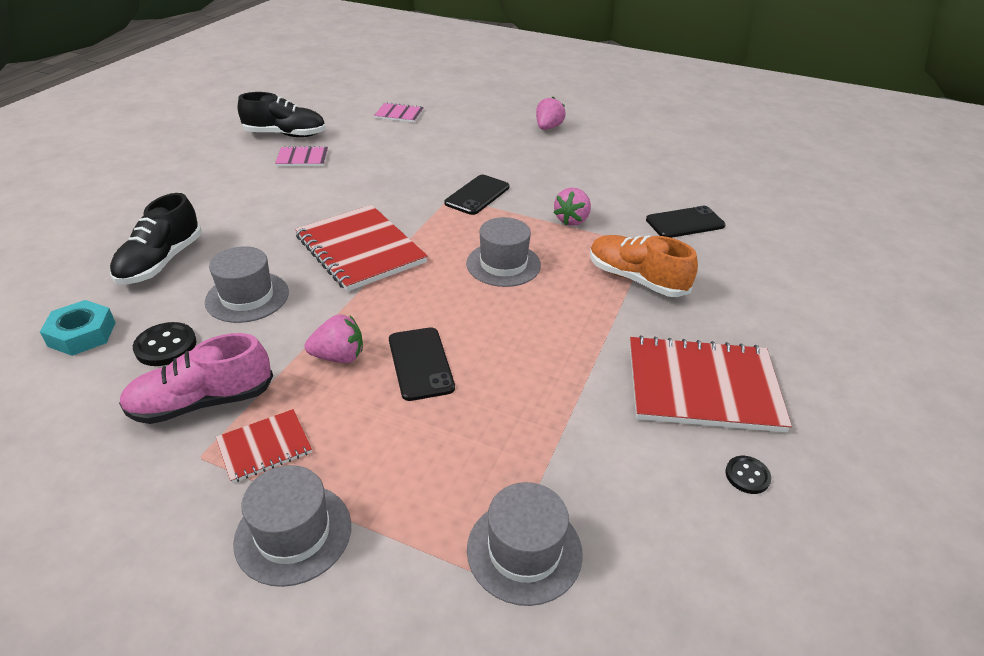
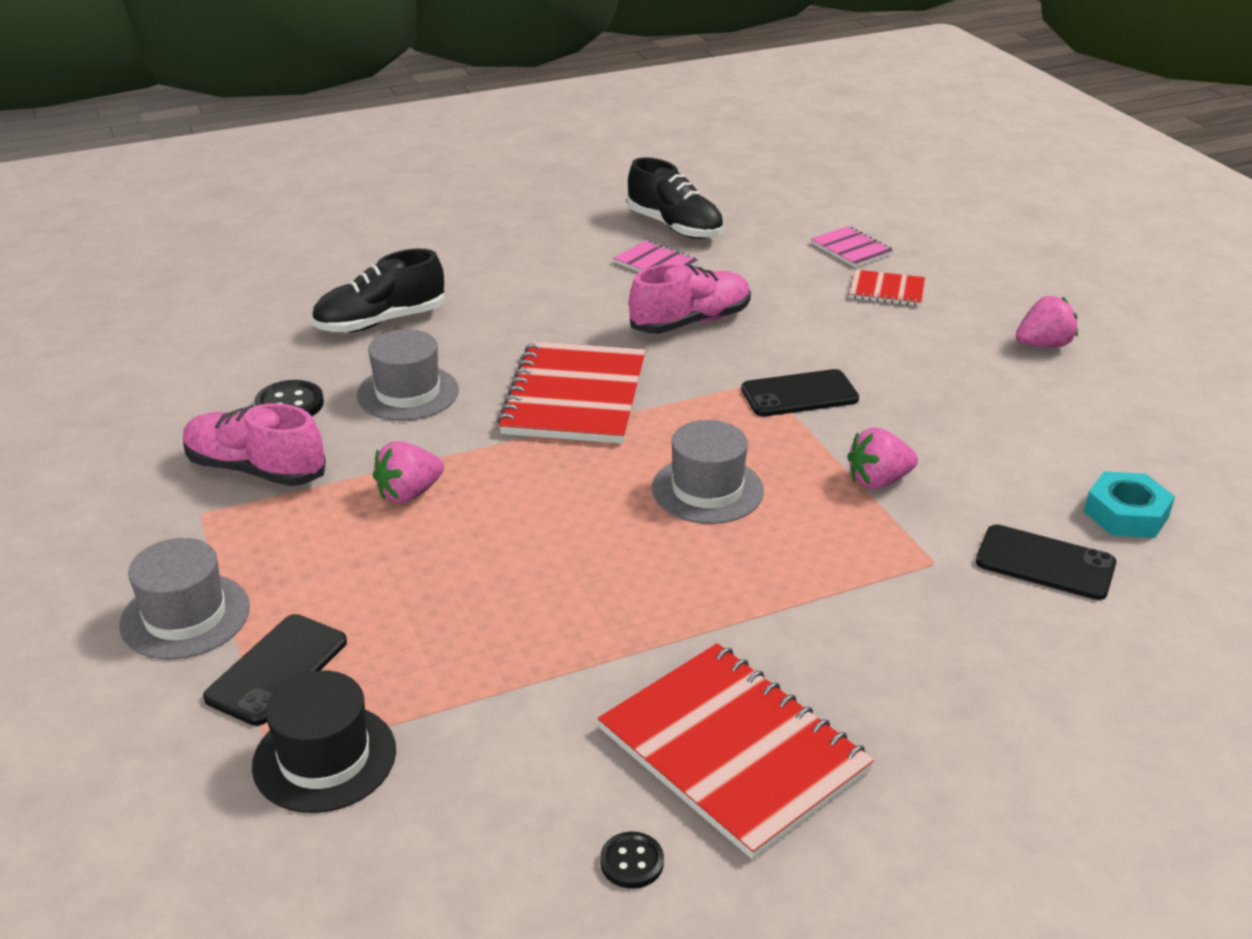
camera: 45 degrees right, 5 degrees down
turquoise nut [40,300,116,356] -> turquoise nut moved to [1084,471,1175,538]
red notebook [216,409,312,483] -> red notebook moved to [850,270,925,306]
pink strawberry [305,314,363,363] -> pink strawberry turned 105 degrees clockwise [373,441,444,503]
black phone [389,327,455,401] -> black phone moved to [203,614,347,726]
grey hat [467,482,583,606] -> black hat [252,670,396,813]
orange shoe [590,235,698,297] -> none
none -> pink shoe [629,264,751,334]

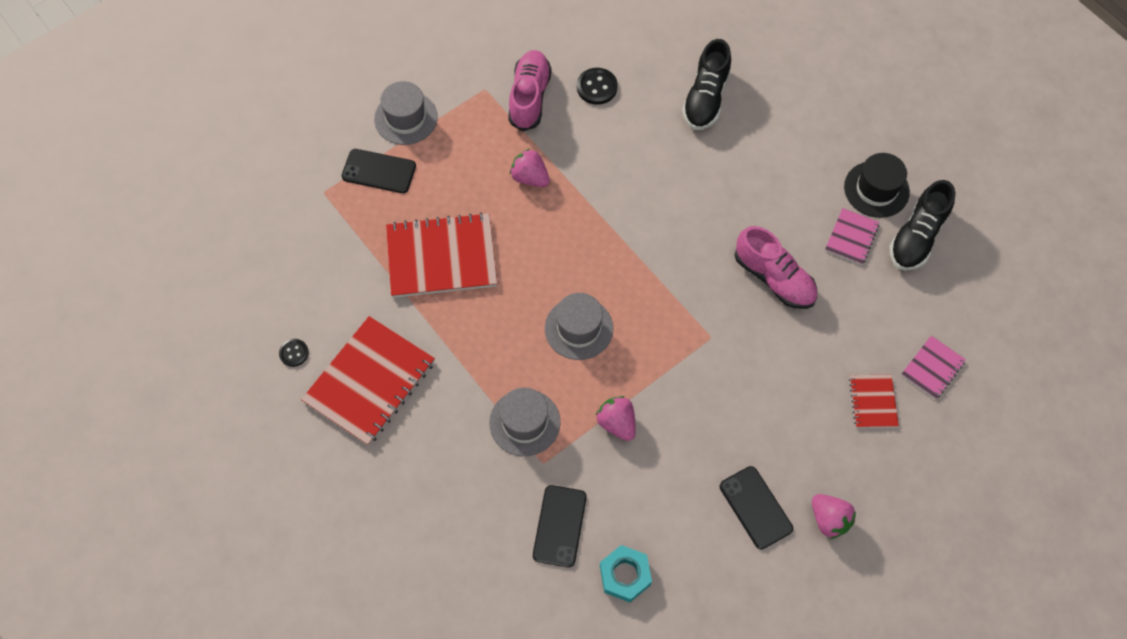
camera: 75 degrees right, 30 degrees up
black hat [252,670,396,813] -> black hat moved to [844,153,910,218]
black shoe [311,249,445,333] -> black shoe turned 120 degrees counterclockwise [682,39,731,130]
grey hat [356,329,459,421] -> grey hat moved to [489,387,560,457]
red notebook [497,341,646,444] -> red notebook moved to [386,212,497,298]
black phone [741,369,859,417] -> black phone moved to [720,466,793,549]

